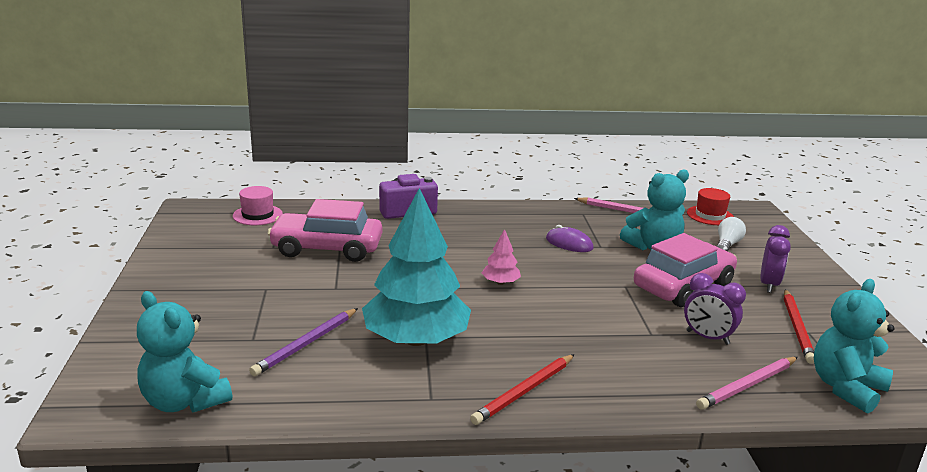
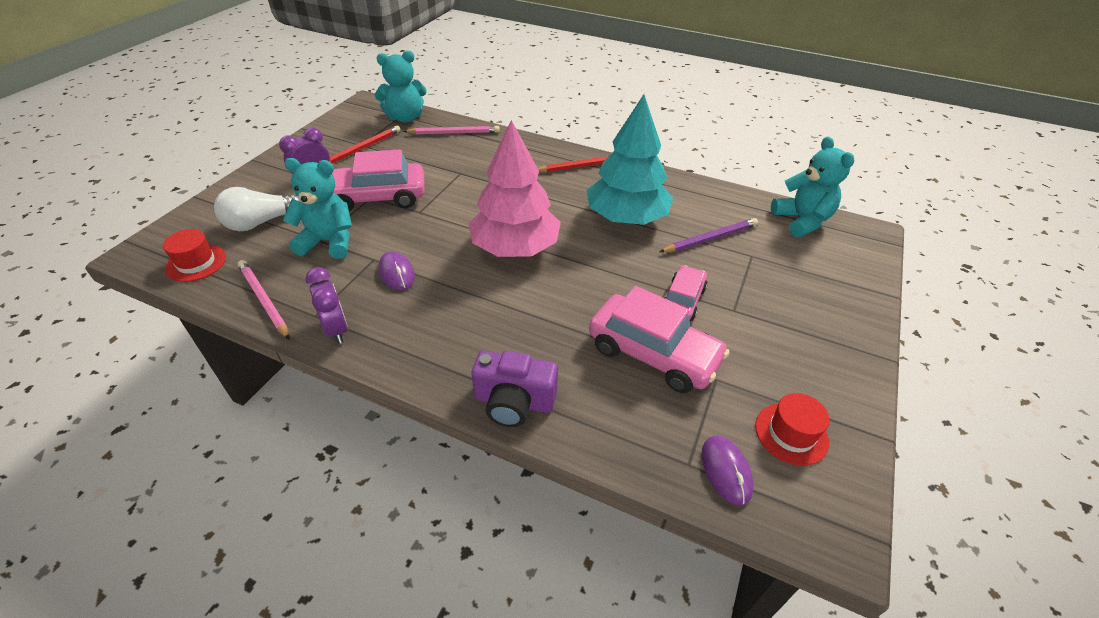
camera: 150 degrees left, 20 degrees up
pink hat [233,186,283,225] -> purple mouse [702,436,754,506]
pink tree [482,229,521,285] -> pink tree [468,120,561,257], size x2.42
purple clock [684,273,746,345] -> purple clock moved to [305,267,348,344]
white light bulb [716,217,746,251] -> white light bulb [214,187,301,231], size x1.55
none -> pink car [664,265,708,321]
none -> red hat [755,393,829,466]

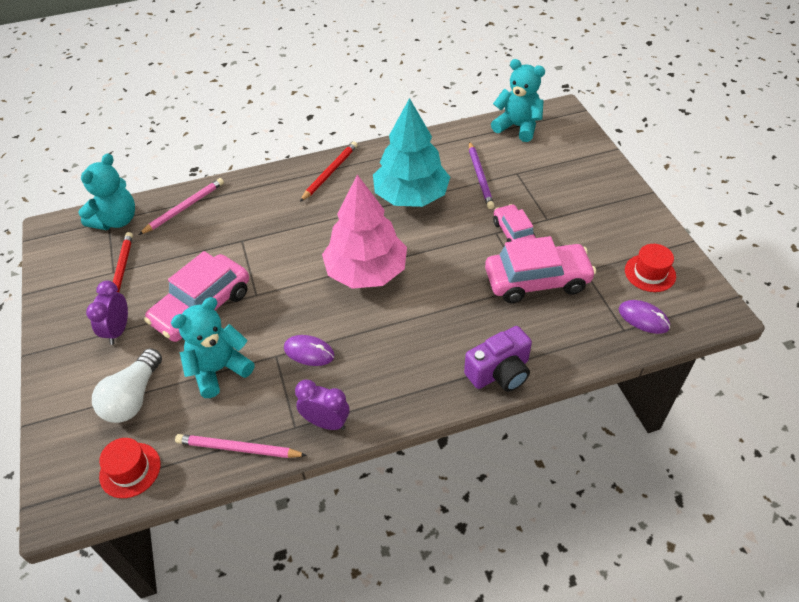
camera: 40 degrees left, 5 degrees up
purple pencil [660,218,758,252] -> purple pencil turned 150 degrees clockwise [469,141,494,209]

